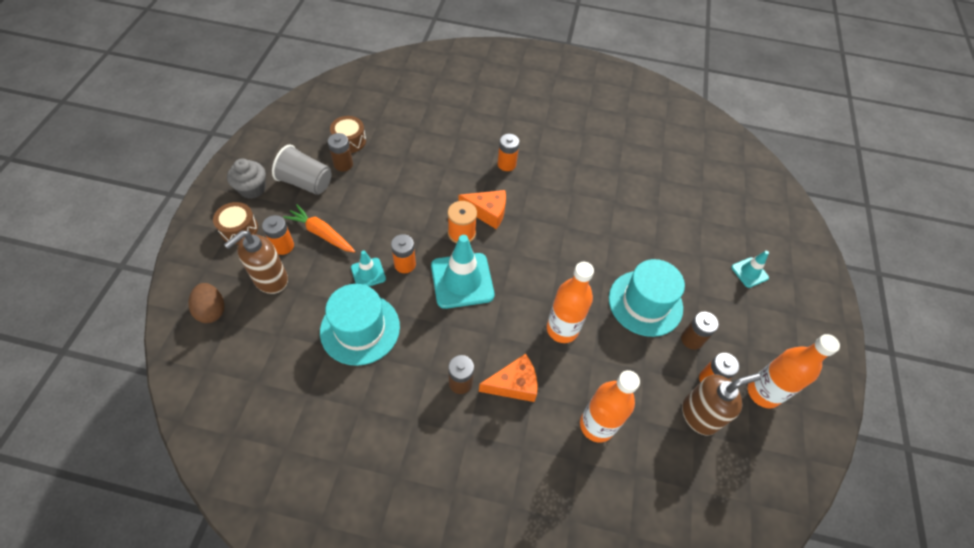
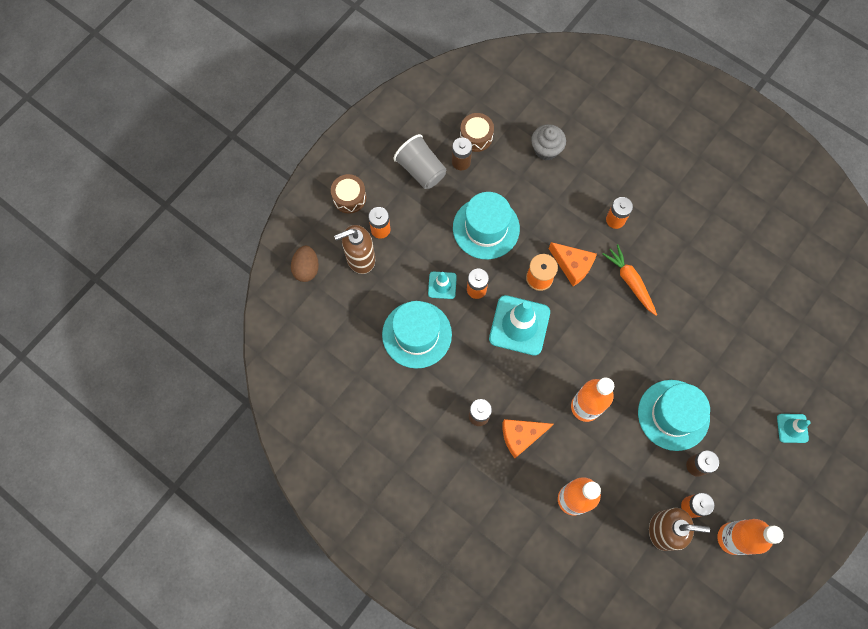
camera: 30 degrees right, 15 degrees up
grey cupcake [227,159,266,199] -> grey cupcake moved to [531,124,566,160]
orange carrot [283,204,355,253] -> orange carrot moved to [602,244,657,316]
orange cheese [479,354,538,402] -> orange cheese turned 150 degrees clockwise [503,419,553,458]
none -> turquoise hat [453,192,520,260]

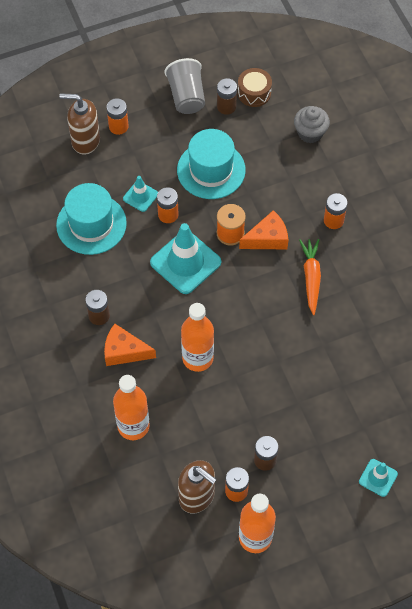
camera: 30 degrees right, 10 degrees down
brown egg [291,246,319,282] -> none
brown drum [331,174,366,214] -> none
orange cheese [549,242,597,286] -> orange cheese turned 90 degrees counterclockwise [239,210,288,249]
turquoise hat [638,380,710,451] -> none

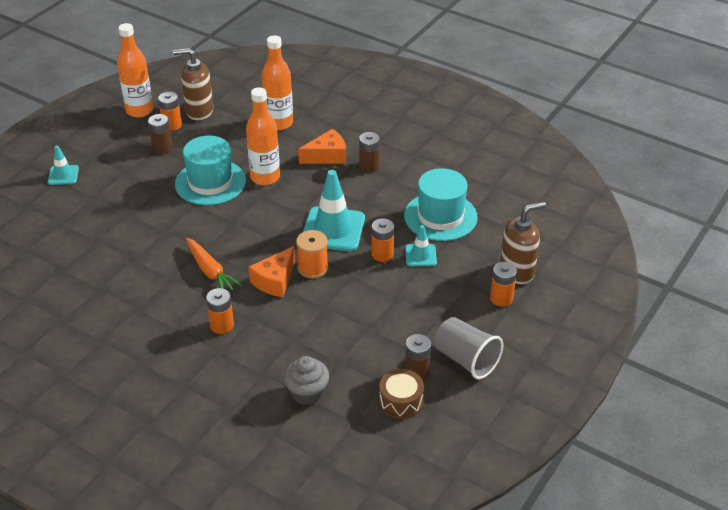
camera: 145 degrees right, 20 degrees down
turquoise hat [177,129,246,199] -> turquoise hat moved to [175,136,246,205]

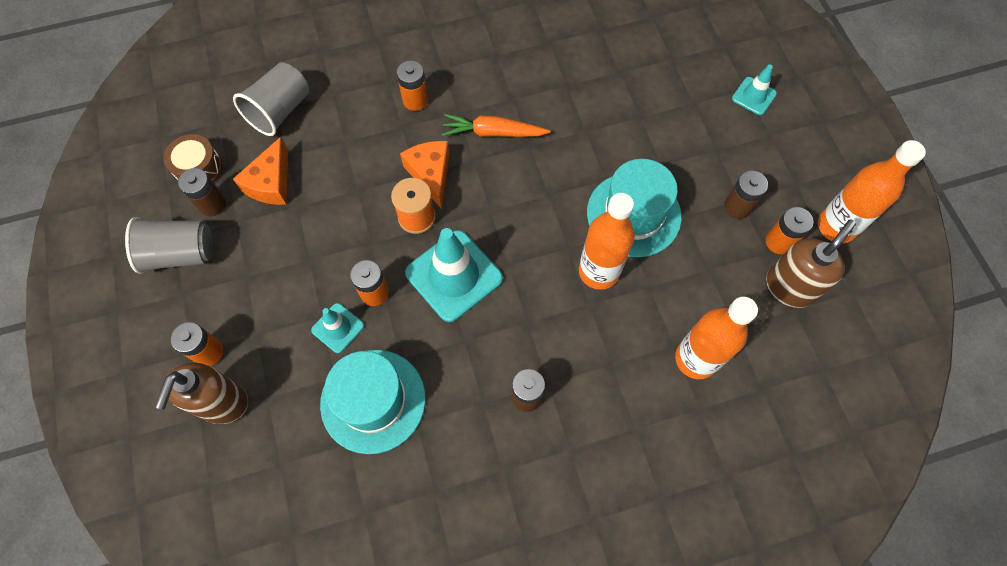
camera: 130 degrees right, 25 degrees up
grey cupcake [284,356,329,405] -> grey cup [233,62,309,136]
orange cheese [298,129,346,164] -> orange cheese moved to [233,137,288,205]

